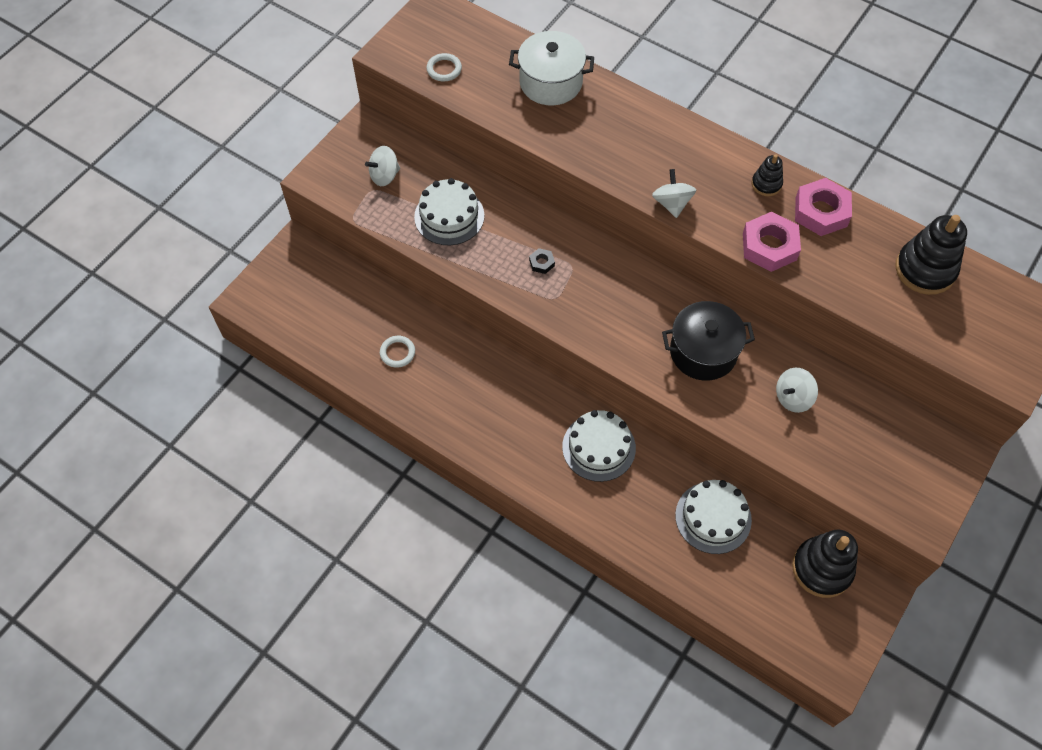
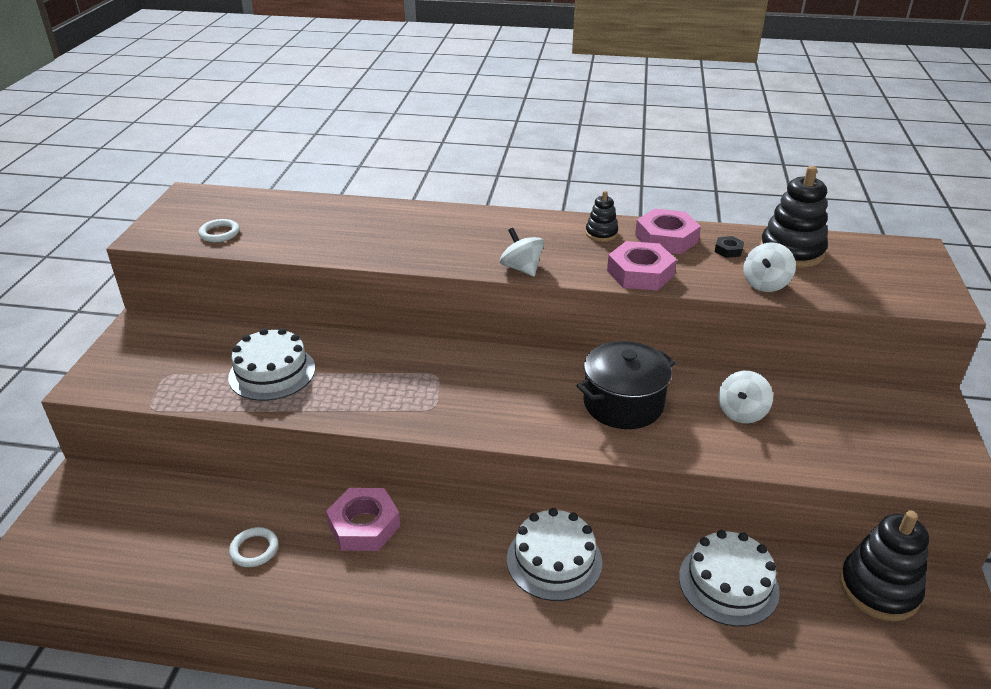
camera: 25 degrees left, 25 degrees down
white spinning top [365,146,400,186] -> white spinning top moved to [743,242,796,292]
white pot [509,31,594,105] -> none
black nut [529,248,555,274] -> black nut moved to [715,236,744,258]
none -> pink nut [326,488,400,551]

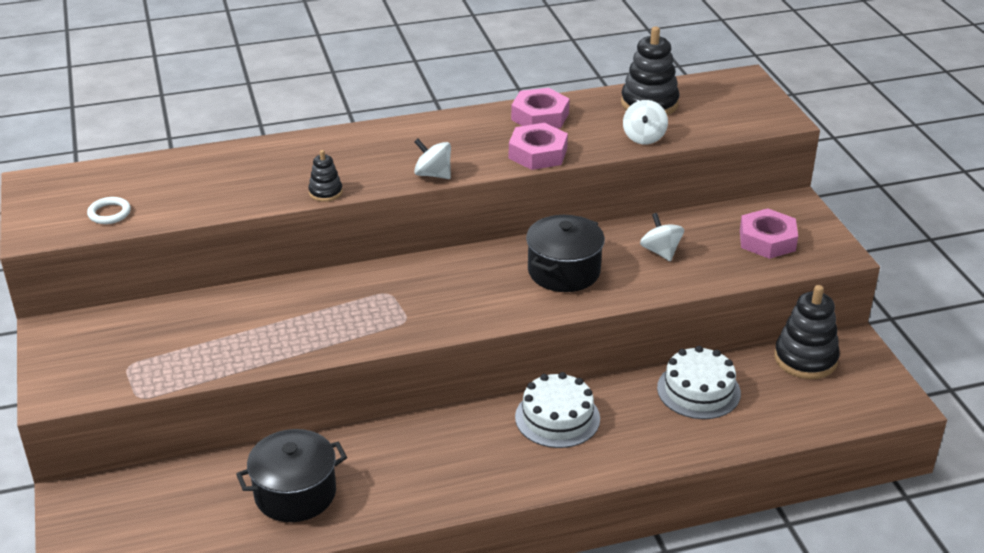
camera: 25 degrees left, 0 degrees up
white cake [228,328,315,401] -> none
white ring [229,527,278,567] -> black pot [236,429,347,522]
pink nut [326,488,400,551] -> pink nut moved to [740,208,798,259]
black stacking toy [585,191,618,242] -> black stacking toy moved to [308,150,343,202]
black nut [715,236,744,258] -> none
white spinning top [718,371,773,424] -> white spinning top turned 150 degrees clockwise [640,213,684,261]

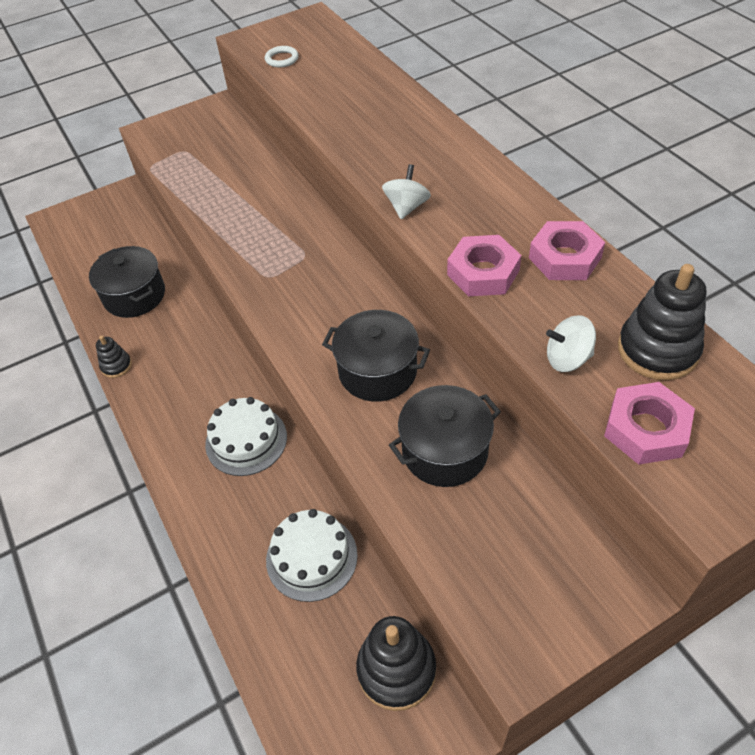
camera: 80 degrees right, 15 degrees up
black stacking toy [308,150,343,202] -> black stacking toy moved to [96,336,132,378]
white spinning top [640,213,684,261] -> black pot [389,385,501,487]
pink nut [740,208,798,259] -> pink nut moved to [604,382,695,465]

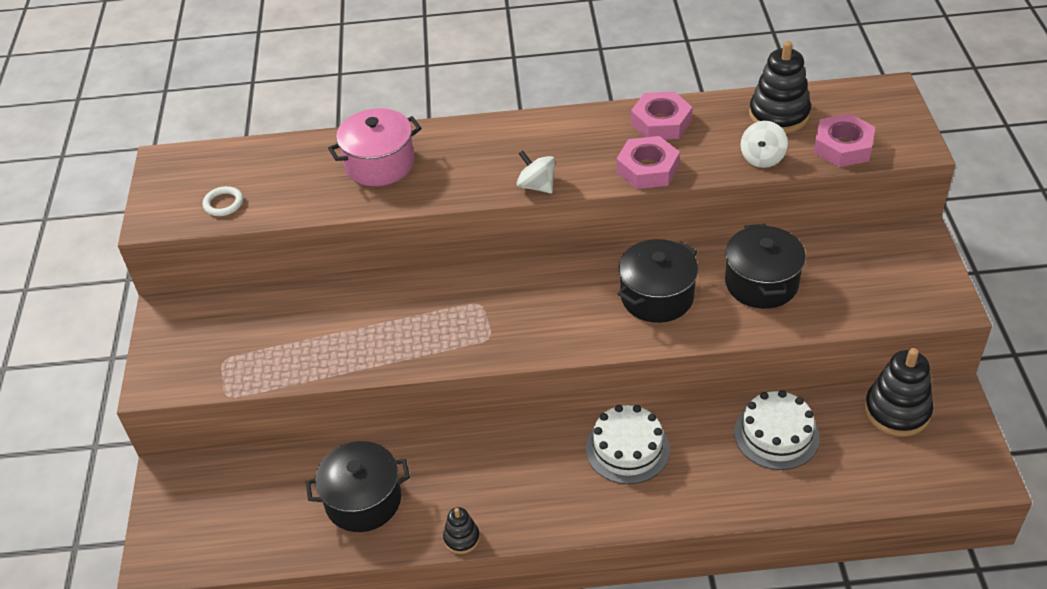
camera: 65 degrees left, 5 degrees down
none -> pink pot [328,108,422,186]

